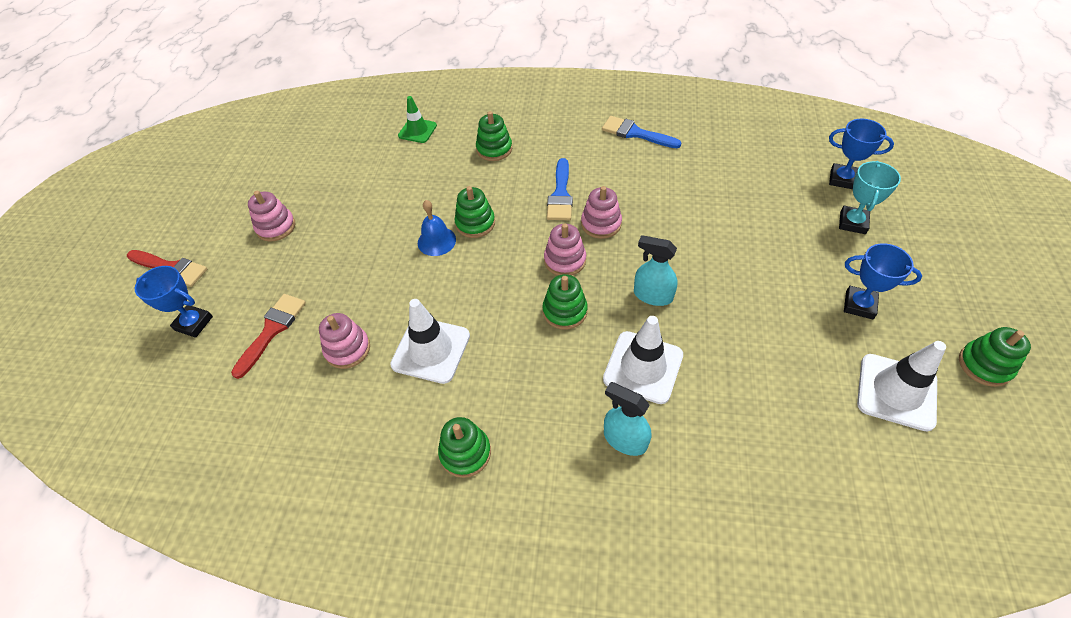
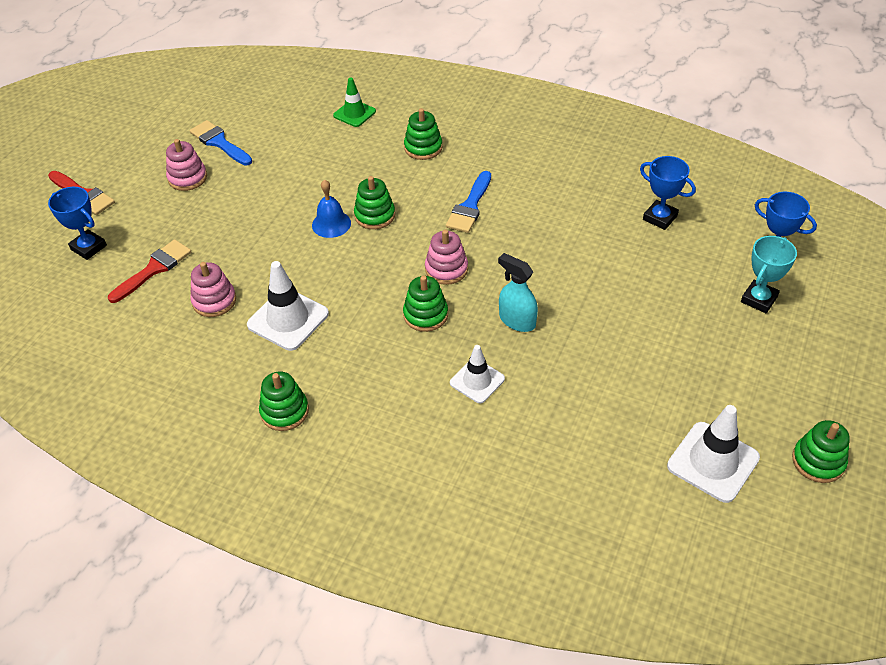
camera: 15 degrees right, 5 degrees down
pink stacking toy [581,186,622,239] -> none
blue brush [602,116,681,148] -> blue brush moved to [190,120,252,166]
white traffic cone [603,316,683,404] -> white traffic cone [450,345,505,403], size x0.64
turquoise spray bottle [604,382,651,456] -> none
blue trophy [844,243,922,319] -> blue trophy moved to [640,156,696,230]

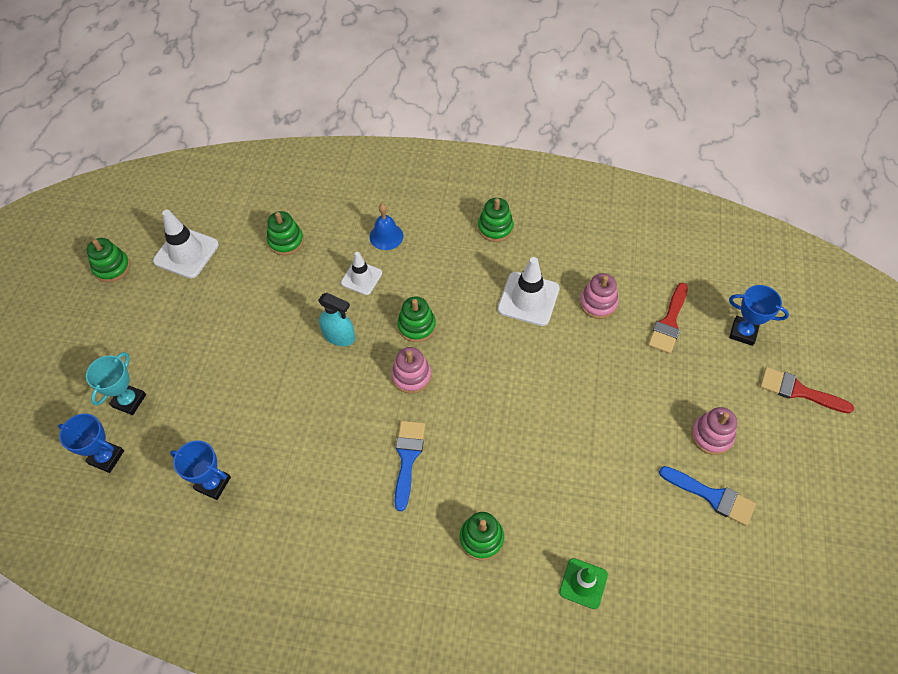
camera: 165 degrees right, 10 degrees up
blue bell [312,179,351,238] -> blue bell moved to [370,204,403,250]
green stacking toy [354,176,395,229] -> green stacking toy moved to [267,211,304,255]

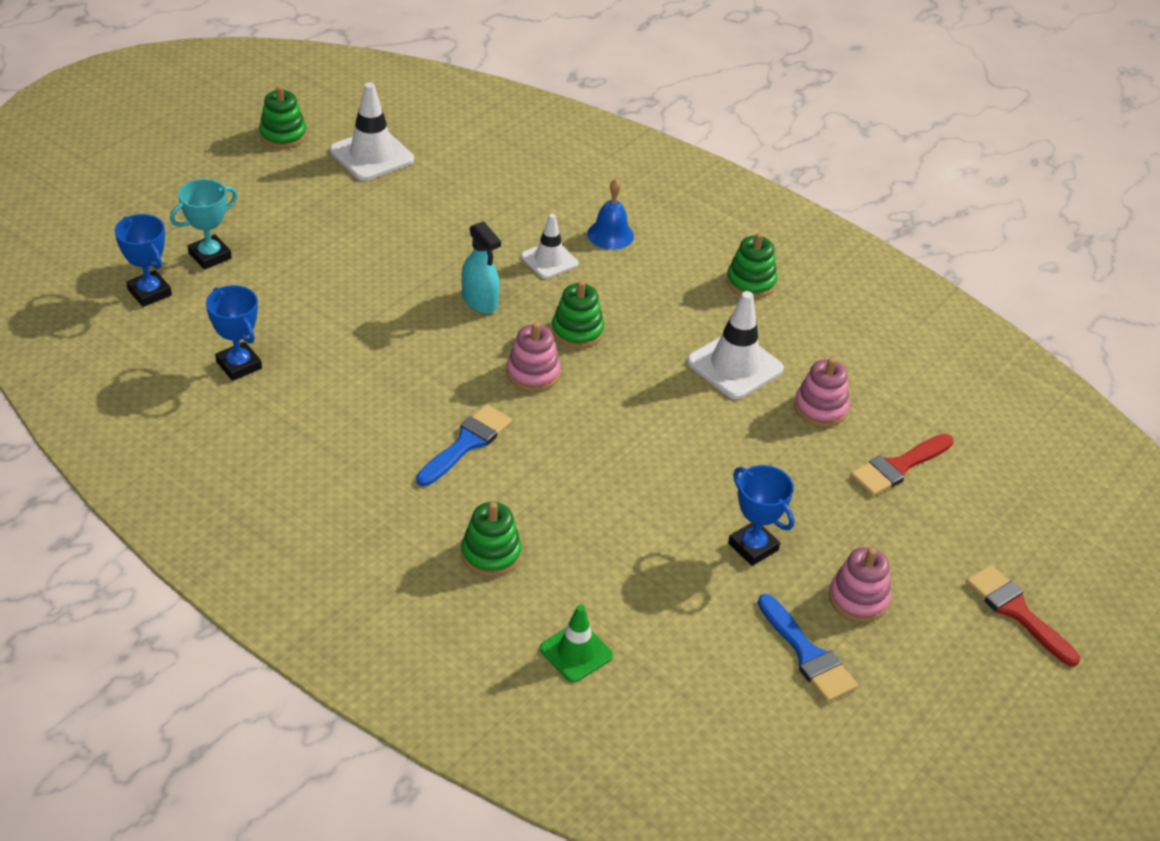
camera: 25 degrees right, 15 degrees down
green stacking toy [267,211,304,255] -> none
blue trophy [729,285,789,346] -> blue trophy moved to [728,465,794,566]

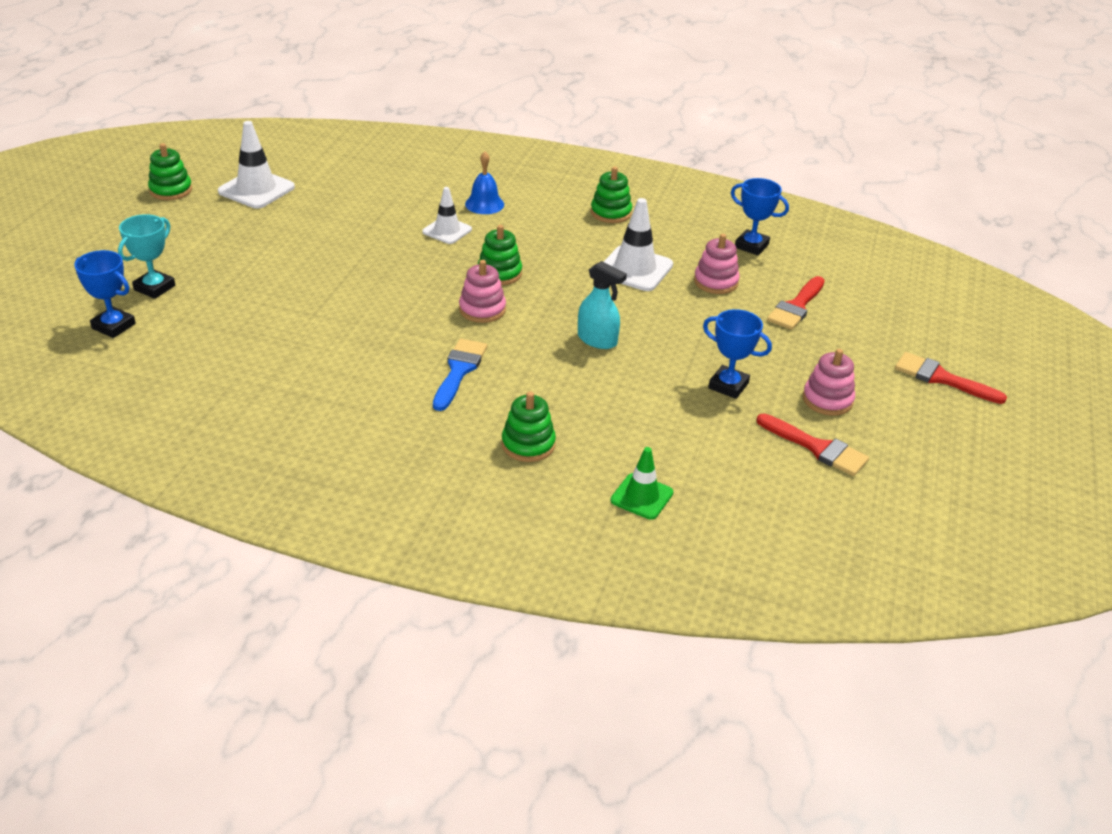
camera: 20 degrees left, 5 degrees down
blue trophy [206,285,262,381] -> blue trophy moved to [731,178,789,255]
turquoise spray bottle [462,221,501,314] -> turquoise spray bottle moved to [578,261,627,349]
blue brush [758,594,858,702] -> red brush [756,413,869,476]

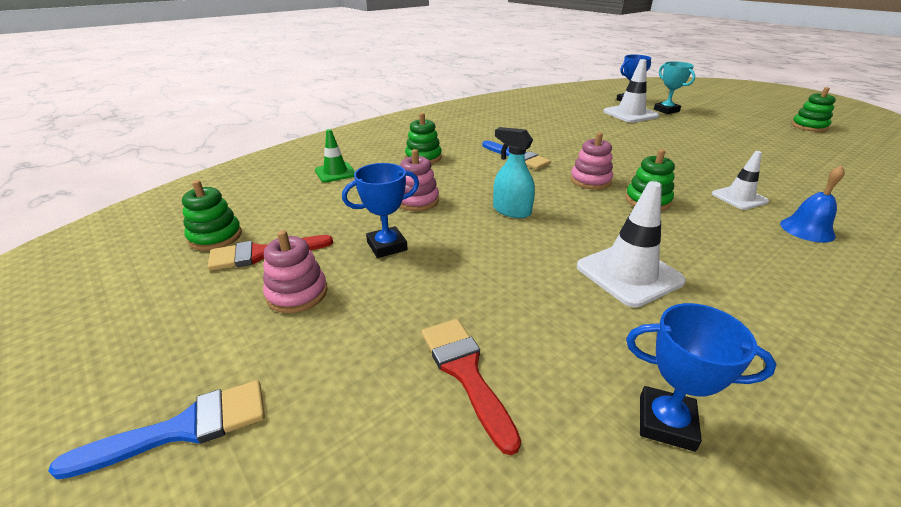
camera: 125 degrees right, 5 degrees down
white traffic cone [218,121,295,208] -> white traffic cone moved to [603,59,659,123]
turquoise spray bottle [578,261,627,349] -> turquoise spray bottle turned 60 degrees clockwise [493,127,535,218]
green stacking toy [591,167,632,223] -> green stacking toy moved to [182,180,242,250]
pink stacking toy [694,234,740,294] -> pink stacking toy moved to [400,149,439,211]
blue trophy [731,178,789,255] -> blue trophy turned 45 degrees clockwise [626,303,777,452]
red brush [895,352,1007,404] -> blue brush [48,380,265,480]

